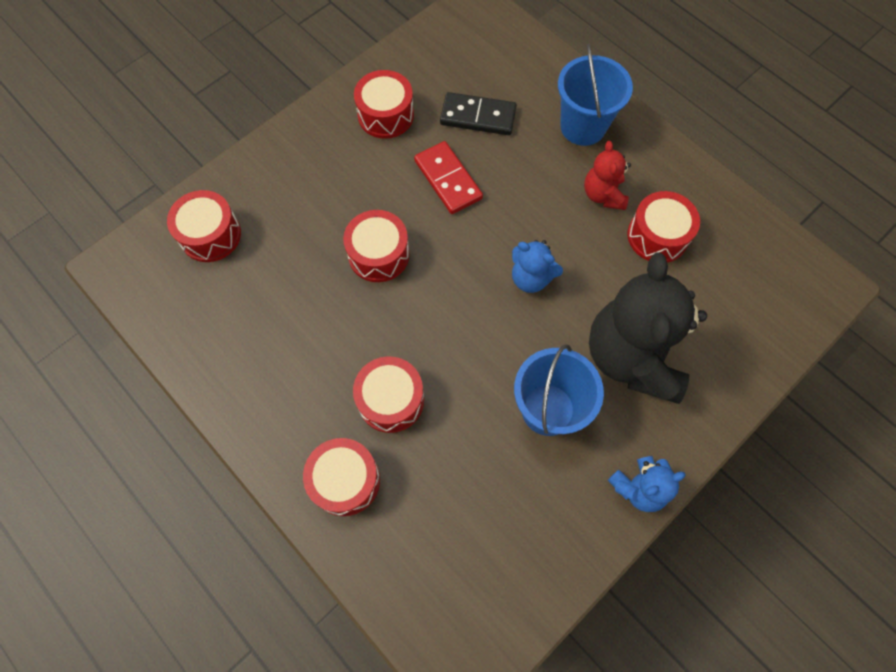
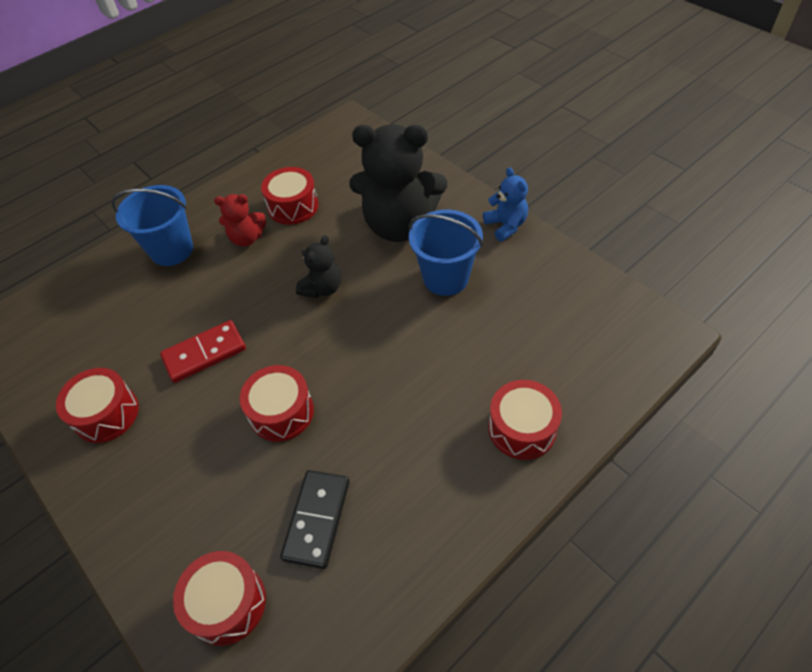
camera: 85 degrees left, 15 degrees down
red drum [353,356,424,433] -> none
black domino [440,92,517,135] -> black domino moved to [280,470,349,569]
blue teddy bear [512,240,563,293] -> black teddy bear [296,235,341,298]

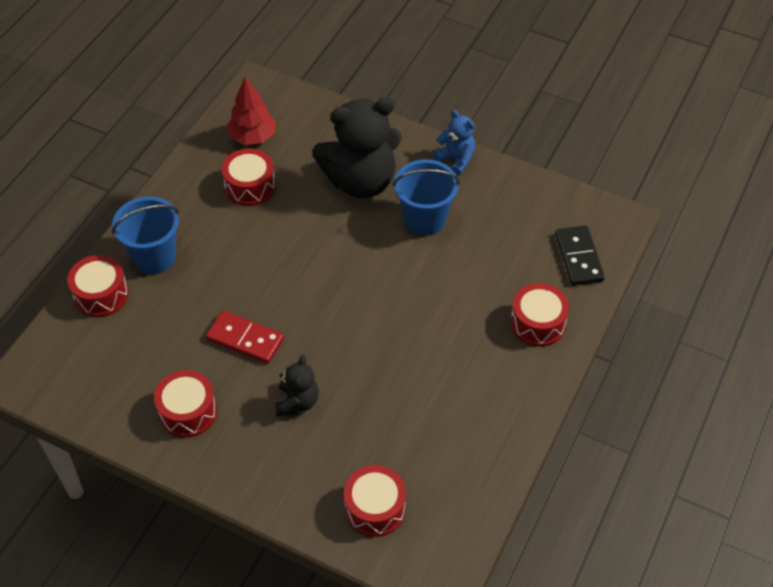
camera: 25 degrees left, 0 degrees up
red domino [160,320,246,383] -> red domino turned 75 degrees clockwise [206,311,284,364]
red teddy bear [214,194,266,246] -> none
red drum [240,365,314,442] -> red drum moved to [67,255,129,317]
black domino [280,470,349,569] -> black domino moved to [555,226,605,286]
black teddy bear [296,235,341,298] -> black teddy bear moved to [275,355,319,416]
none -> red tree [226,77,276,145]

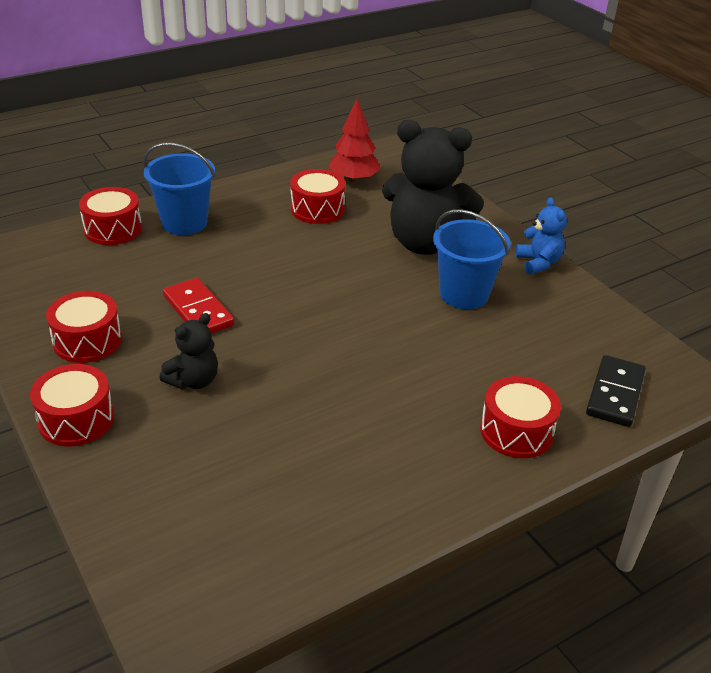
camera: 30 degrees right, 15 degrees down
red drum [344,465,406,537] -> red drum moved to [30,364,114,446]

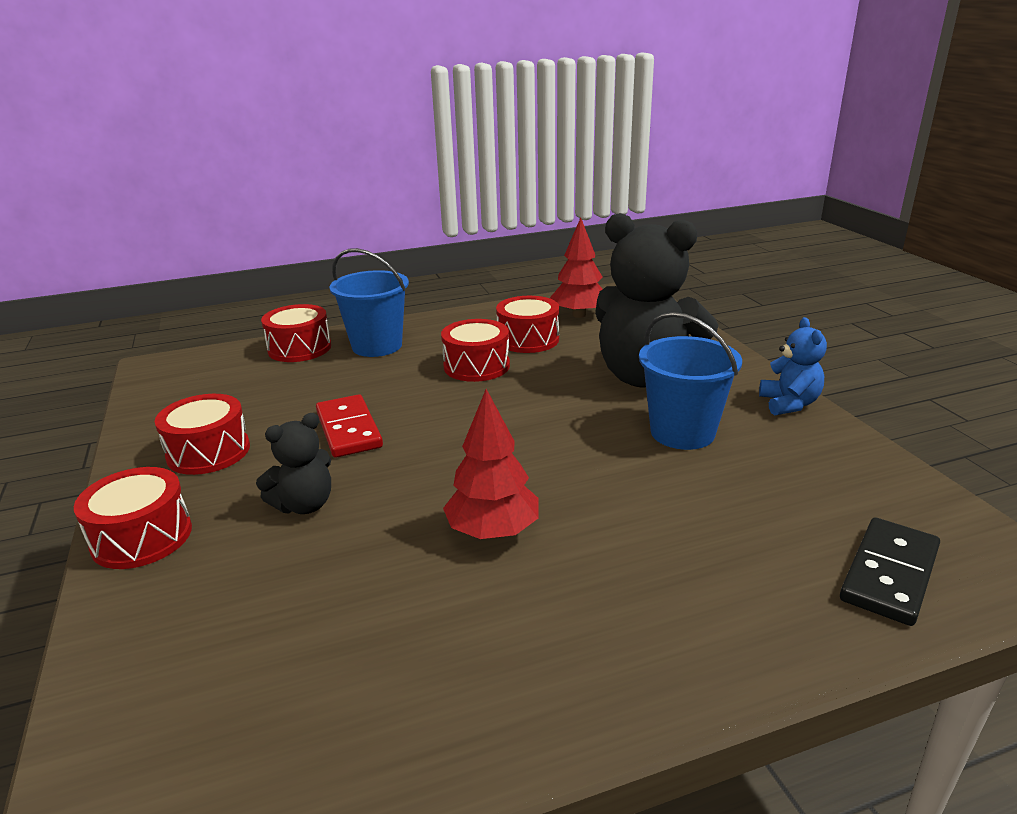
camera: 15 degrees right, 10 degrees down
red drum [480,376,561,458] -> red drum moved to [441,319,510,382]
none -> red tree [443,389,539,539]

